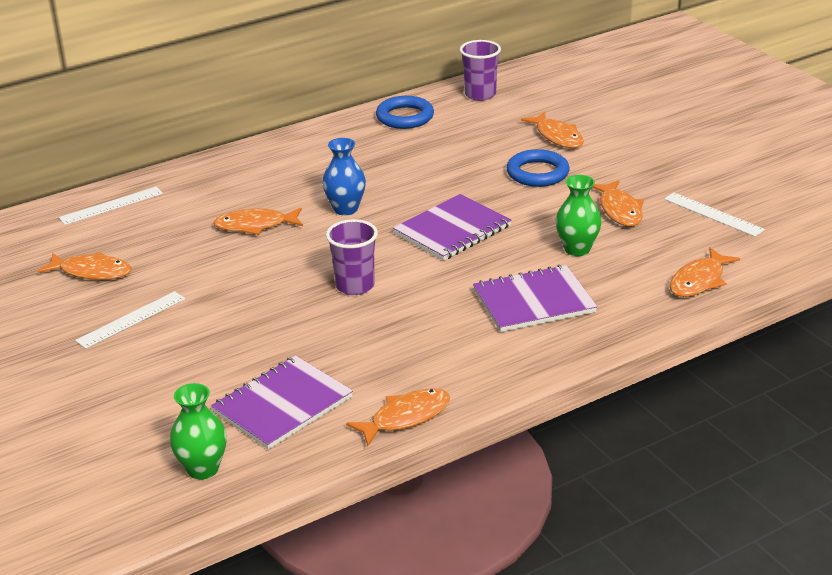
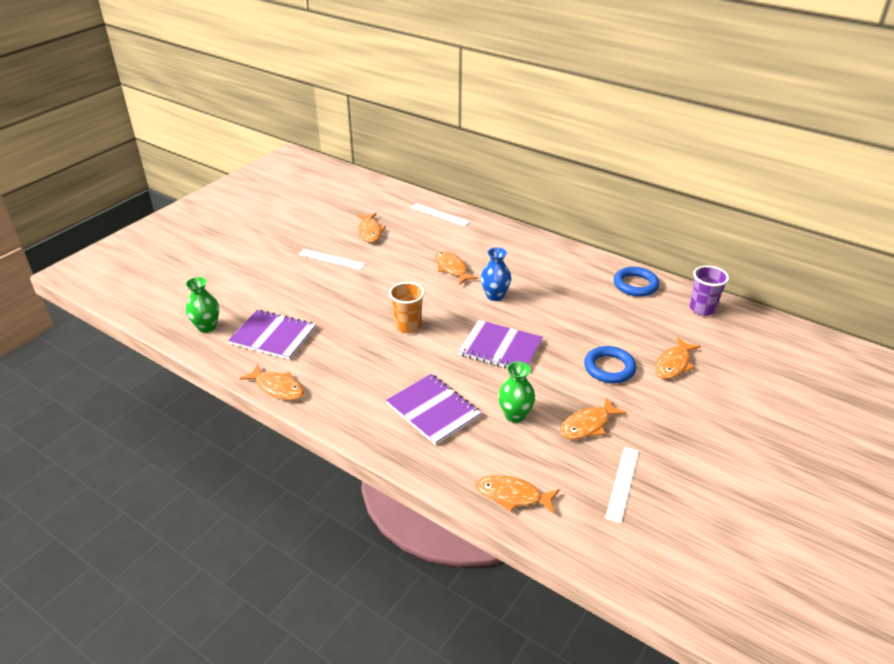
camera: 65 degrees right, 5 degrees up
purple cup [326,219,378,295] -> orange cup [389,282,425,334]

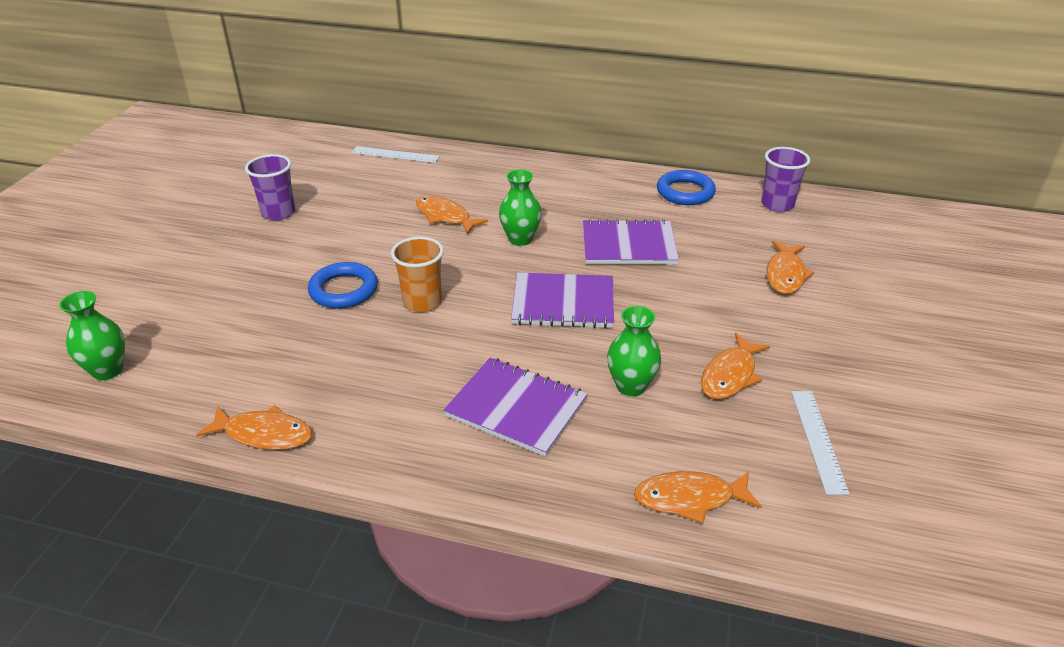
camera: 20 degrees left, 0 degrees up
purple notebook [228,310,316,360] -> purple notebook moved to [583,219,679,265]
white ruler [299,249,365,270] -> none
orange fish [357,213,386,243] -> none
blue vase [481,247,511,301] -> green vase [499,169,542,246]
blue ring [584,346,636,383] -> blue ring moved to [308,262,378,309]
none -> purple cup [245,154,295,220]

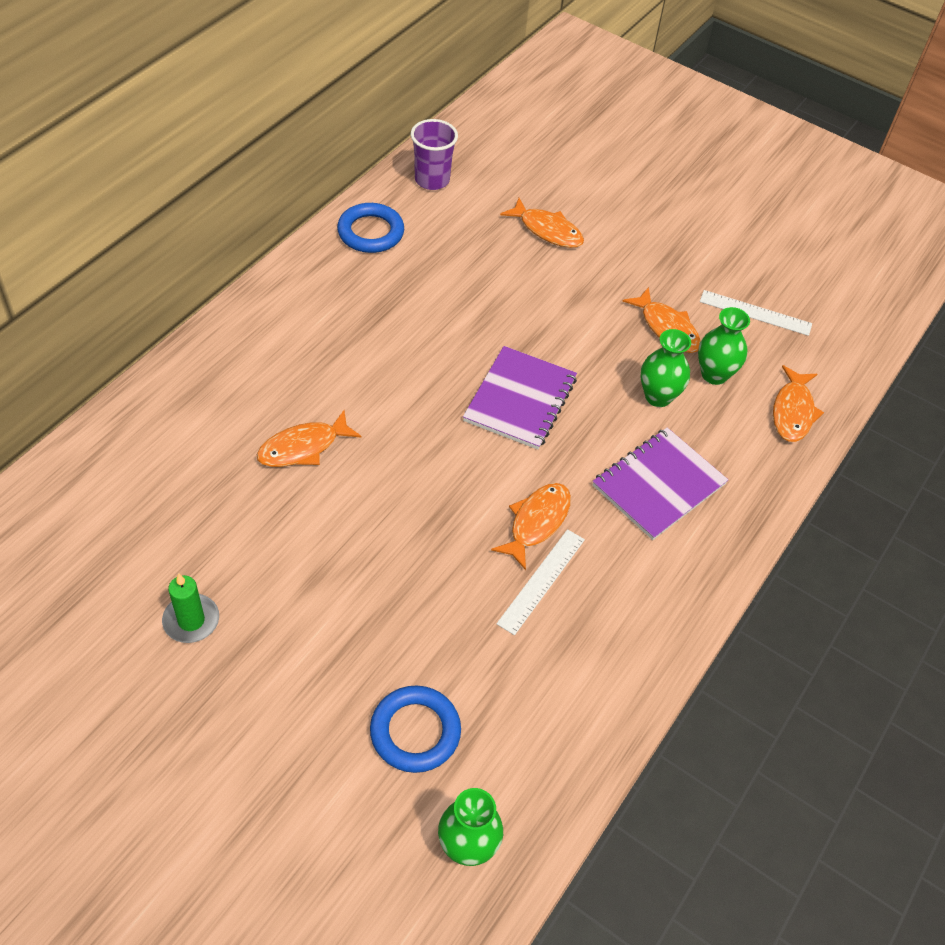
camera: 75 degrees left, 15 degrees up
orange fish [196,405,313,450] -> orange fish moved to [491,483,571,570]
purple cup [245,154,295,220] -> green candle [162,573,219,643]
blue ring [308,262,378,309] -> blue ring moved to [370,686,461,773]
white ruler [351,146,440,163] -> white ruler moved to [496,529,585,635]
orange cup [391,236,444,312] -> none
green vase [499,169,542,246] -> green vase moved to [698,307,750,385]
purple notebook [583,219,679,265] -> none

